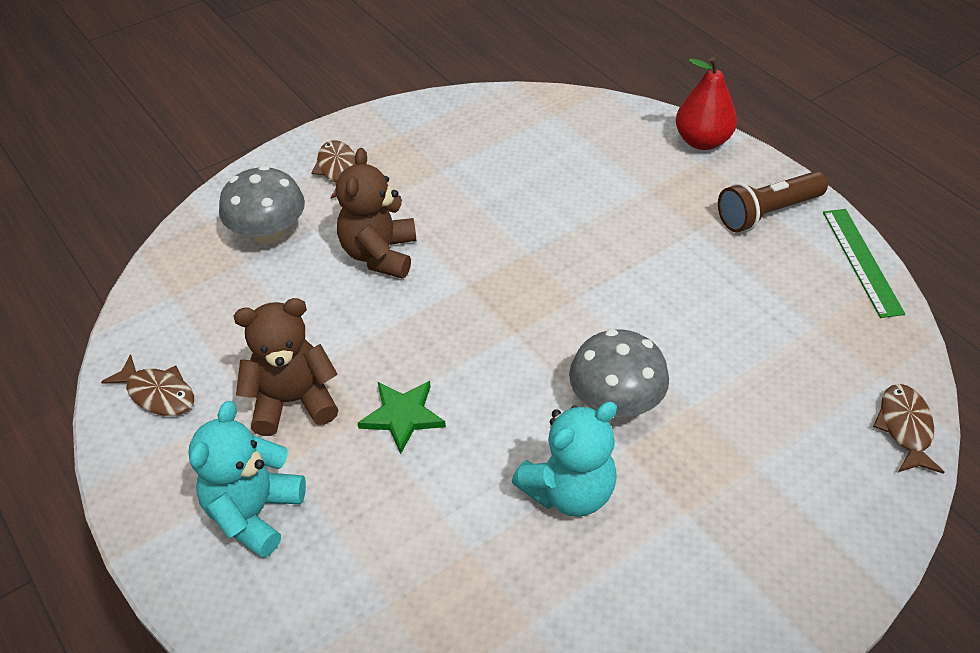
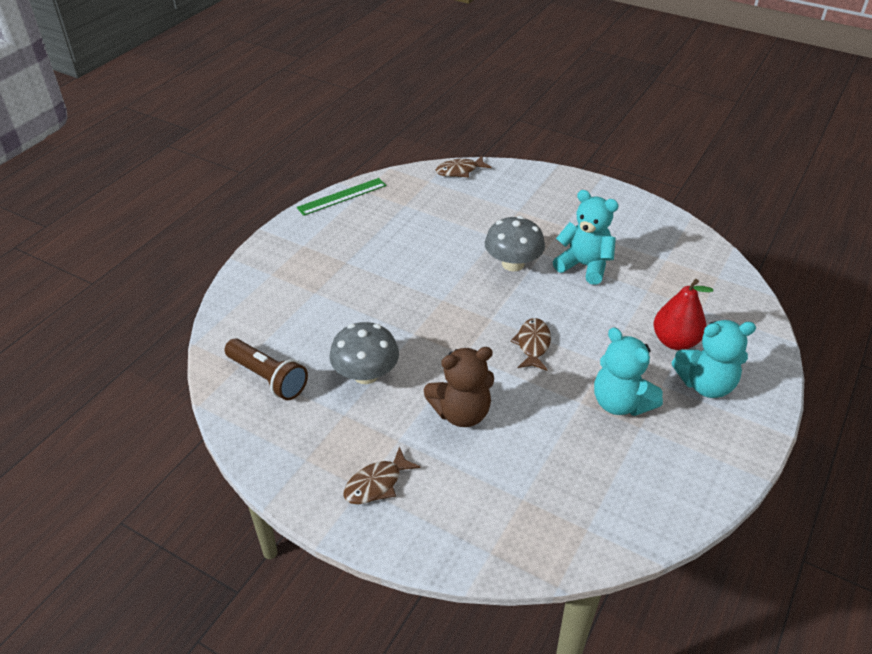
camera: 115 degrees left, 5 degrees down
brown fish [101,354,194,416] -> brown fish moved to [511,318,551,371]
grey mushroom [219,166,305,244] -> grey mushroom moved to [329,322,399,384]
brown teddy bear [234,298,338,436] -> turquoise teddy bear [594,327,663,416]
green star [358,381,446,454] -> none
red pear [676,57,737,150] -> red pear moved to [654,279,713,350]
brown flashlight [718,171,828,232] -> brown flashlight moved to [225,338,308,400]

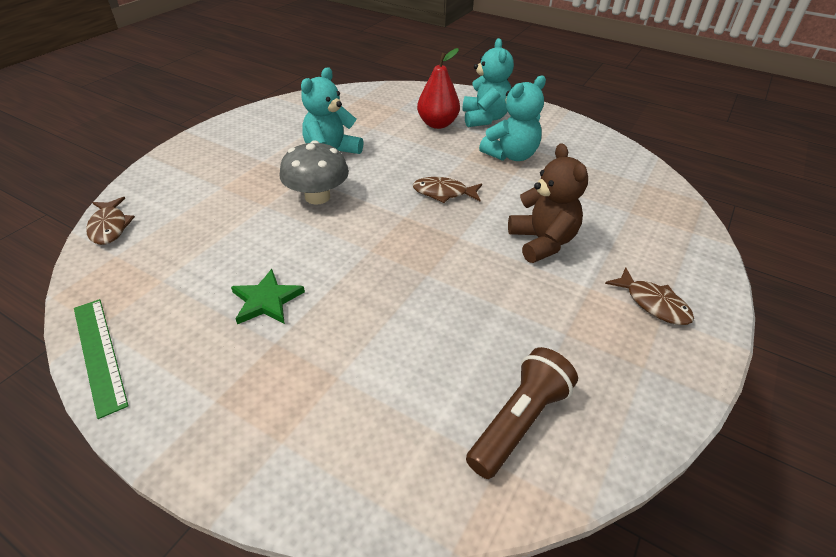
camera: 90 degrees left, 0 degrees up
grey mushroom [329,322,399,384] -> none
none -> green star [231,269,305,324]

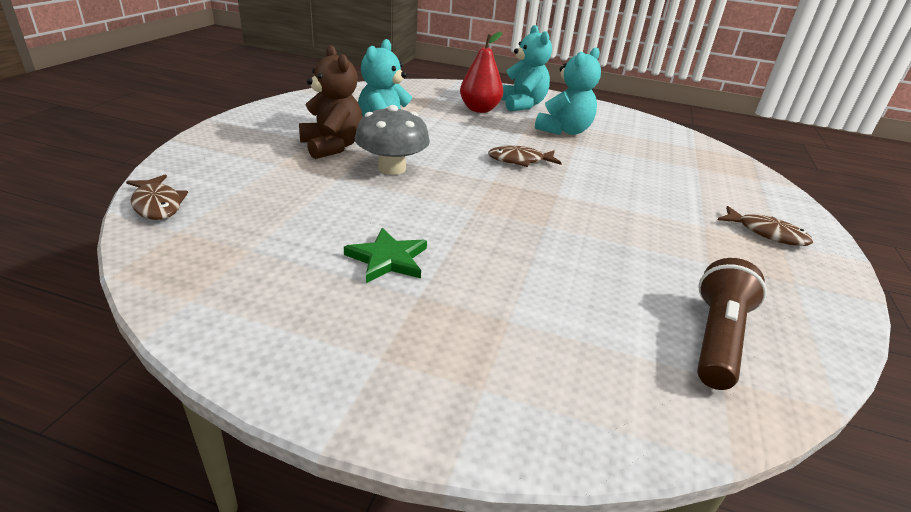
camera: 15 degrees left, 10 degrees down
green ruler [74,299,129,419] -> none
brown teddy bear [508,143,588,263] -> brown teddy bear moved to [299,45,363,159]

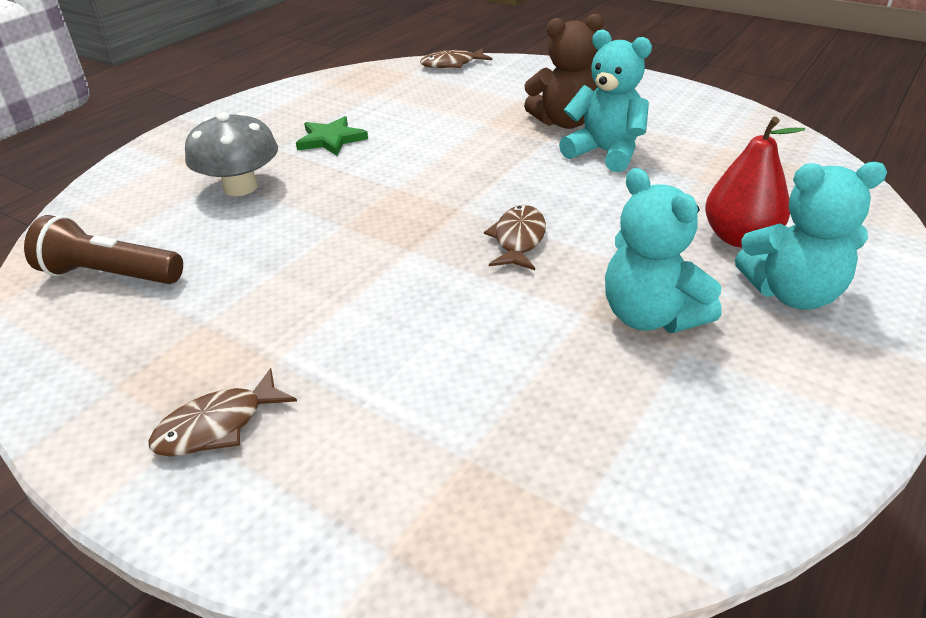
camera: 110 degrees right, 5 degrees up
grey mushroom [355,105,430,175] -> grey mushroom moved to [185,112,278,196]
brown flashlight [697,258,767,390] -> brown flashlight turned 150 degrees clockwise [24,215,183,284]

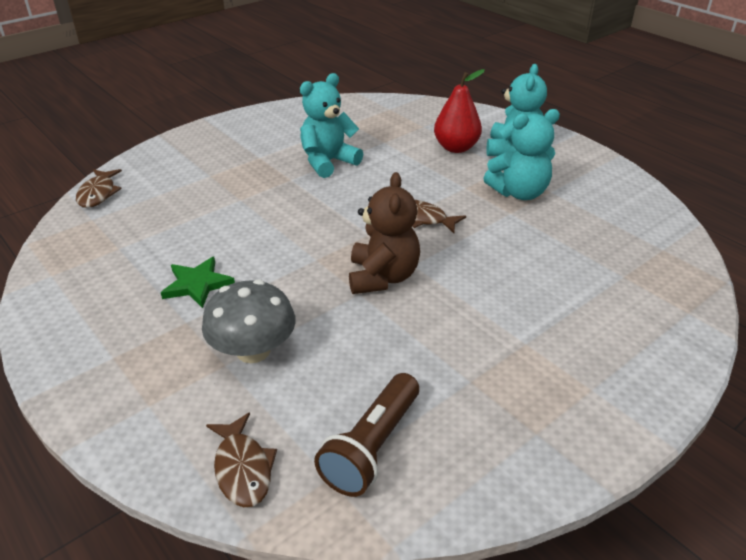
camera: 75 degrees left, 0 degrees up
brown fish [148,368,297,457] -> brown fish moved to [206,412,277,507]
brown teddy bear [524,13,604,129] -> brown teddy bear moved to [349,172,420,294]

